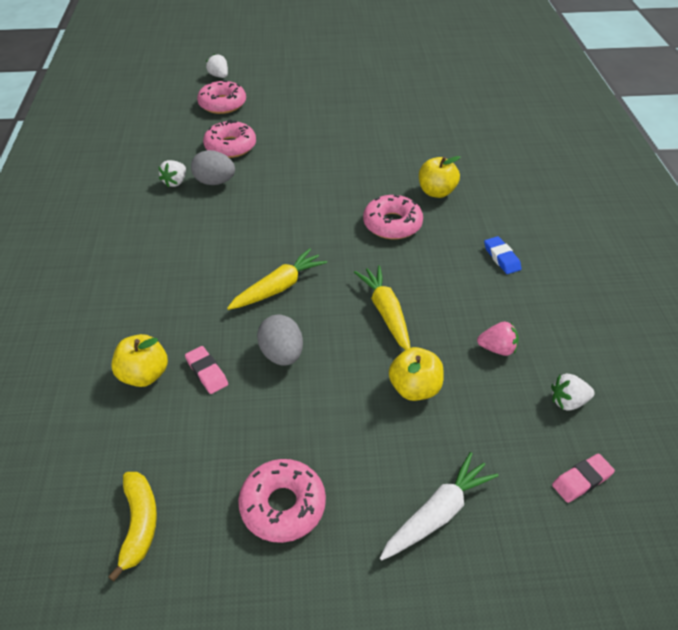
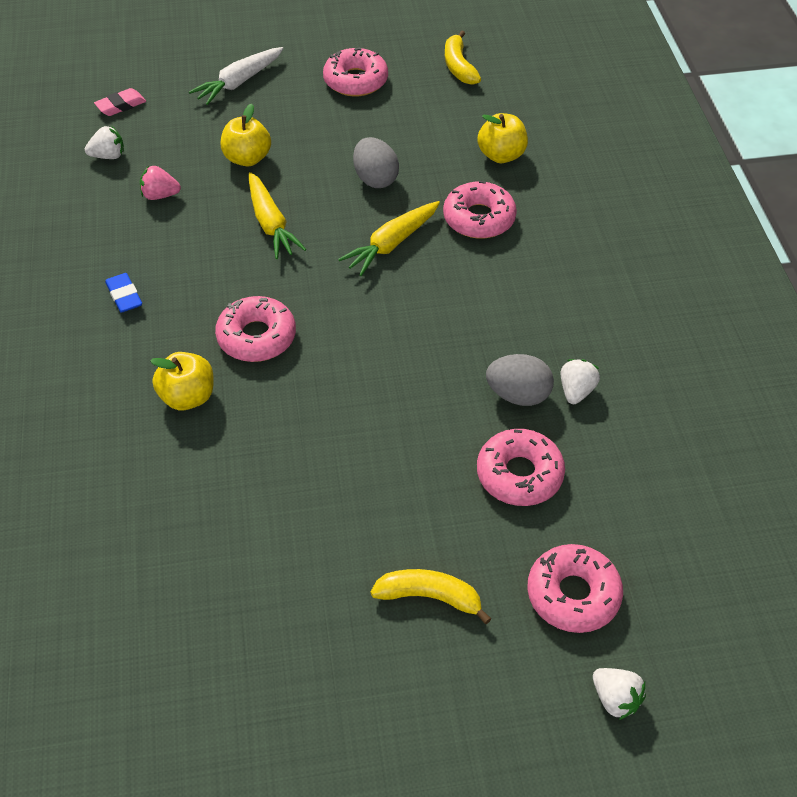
camera: 175 degrees right, 5 degrees up
pink eraser [185,346,228,394] -> none
none -> yellow banana [371,569,491,624]
none -> pink donut [443,181,517,239]

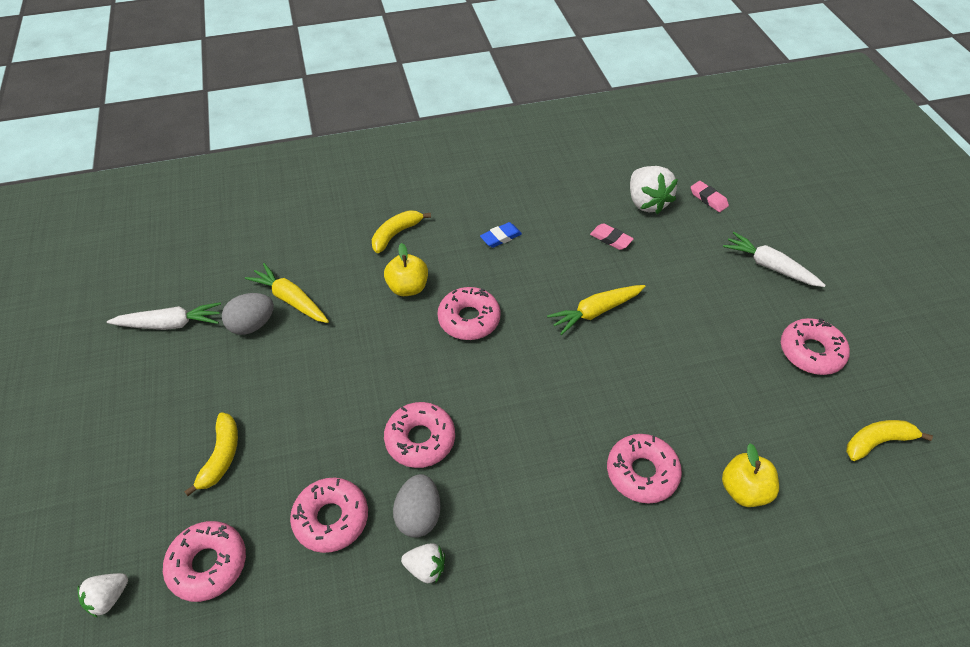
camera: 85 degrees right, 0 degrees up
white strawberry [85,126,124,159] -> white strawberry [630,166,678,214], size x1.78
pink strawberry [140,166,181,200] -> pink eraser [590,223,634,250]
yellow apple [221,104,271,167] -> none
yellow carrot [338,201,440,276] -> yellow carrot moved to [245,263,329,323]
grey egg [353,137,399,188] -> grey egg moved to [222,293,274,335]
none -> white carrot [107,302,221,330]
none -> yellow banana [372,210,431,253]
none -> pink donut [384,402,455,468]

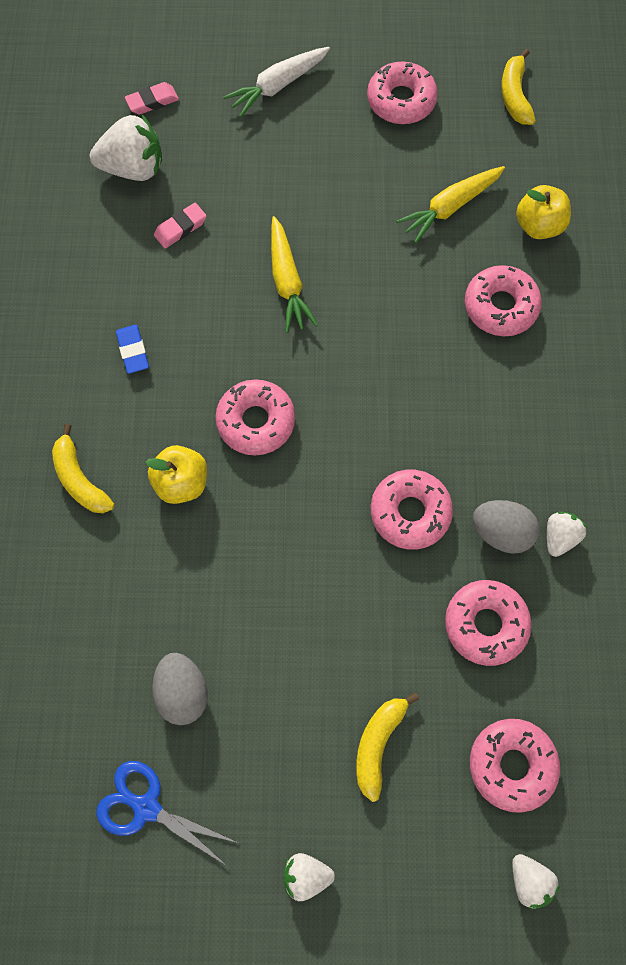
camera: 75 degrees left, 20 degrees up
white carrot [107,302,221,330] -> blue scissors [96,761,239,866]
yellow banana [184,412,238,496] -> yellow banana turned 90 degrees counterclockwise [356,692,419,802]
yellow carrot [245,263,329,323] -> yellow carrot moved to [396,166,505,243]
none -> white strawberry [283,853,335,901]

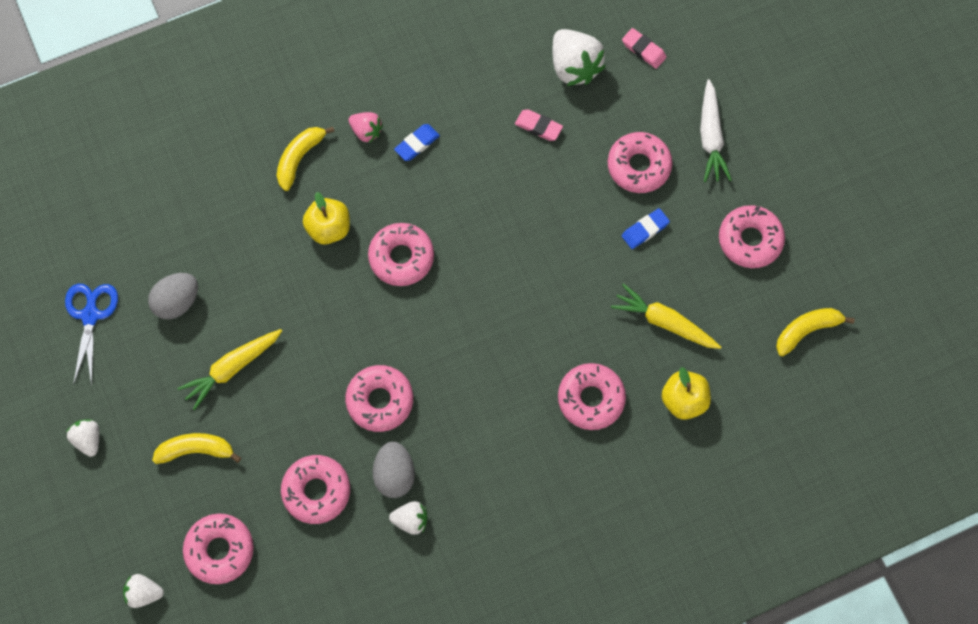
camera: 65 degrees right, 0 degrees up
white carrot [223,47,330,117] -> white carrot turned 120 degrees counterclockwise [700,79,732,182]
yellow carrot [271,216,318,333] -> yellow carrot moved to [177,329,282,410]
white strawberry [512,854,560,909] -> white strawberry turned 60 degrees clockwise [123,574,164,608]
none -> pink strawberry [349,112,383,143]
none -> pink donut [608,132,672,193]
none -> blue eraser [622,208,670,249]

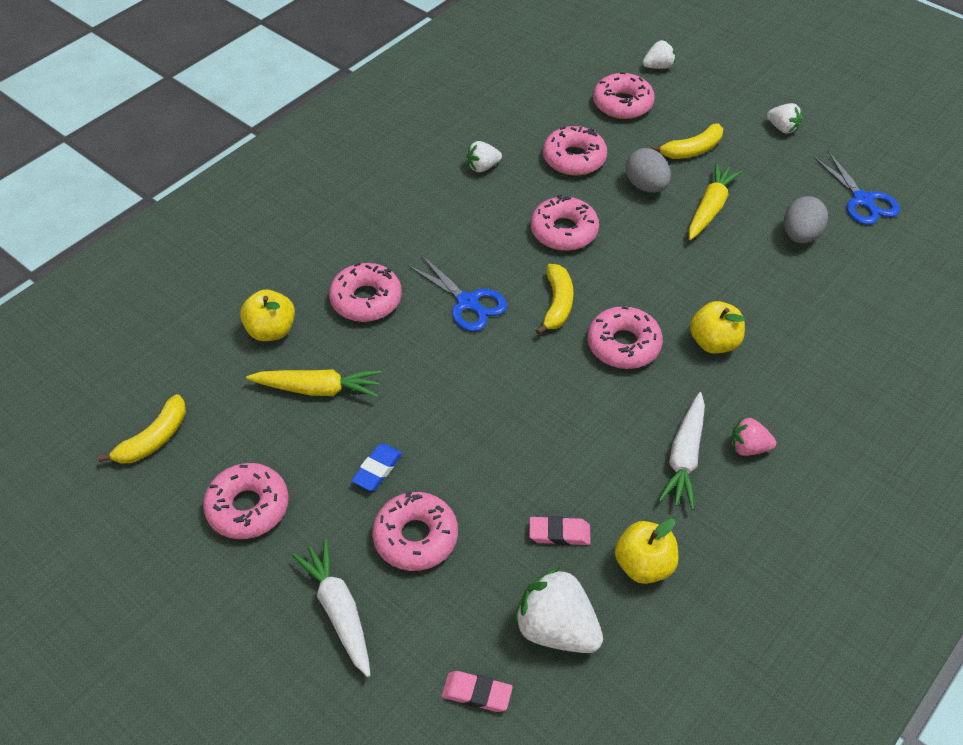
camera: 155 degrees right, 20 degrees down
yellow banana [277,127,335,191] -> yellow banana moved to [535,264,573,335]
grey egg [373,441,415,498] -> grey egg moved to [625,148,671,193]
blue eraser [394,124,440,161] -> white carrot [658,392,705,510]
none -> blue scissors [408,255,507,331]
none -> yellow apple [615,518,678,584]

